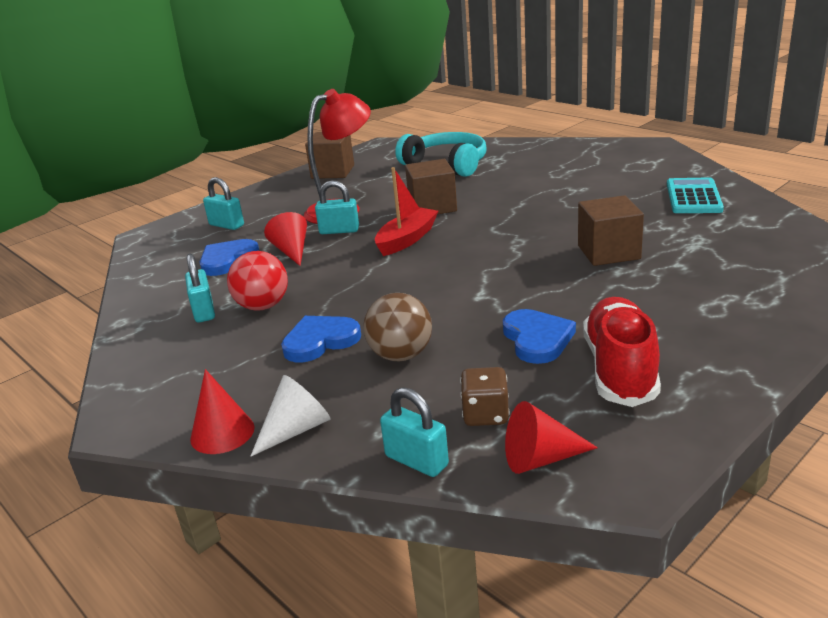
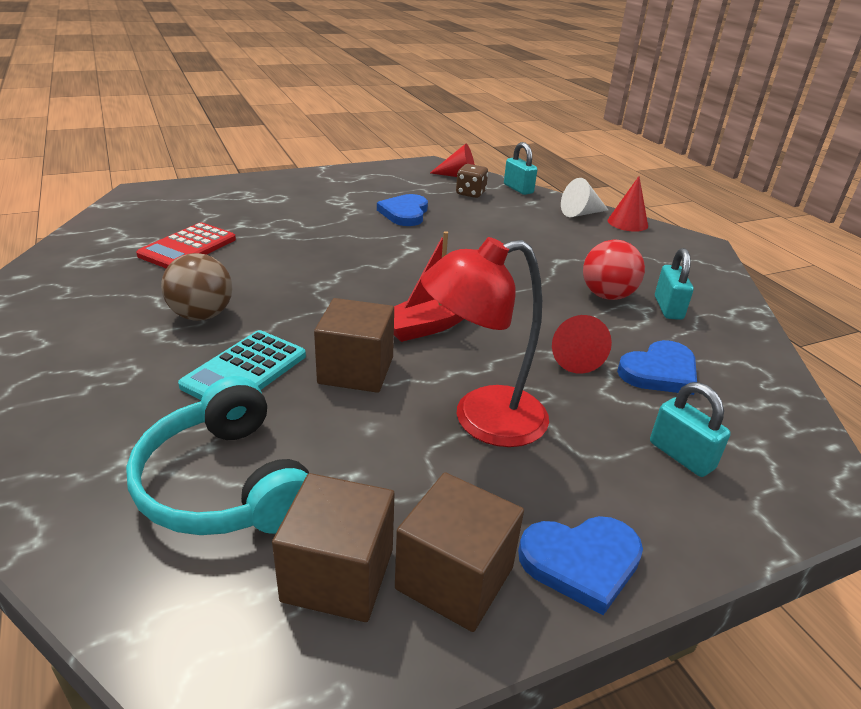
camera: 165 degrees left, 5 degrees up
blue heart [281,316,361,362] -> blue heart moved to [518,516,643,615]
turquoise padlock [315,180,359,234] -> none
brown ball [363,293,432,361] -> brown ball moved to [161,253,232,321]
brown cube [578,195,644,266] -> brown cube moved to [272,473,394,622]
red shoe [583,297,661,407] -> none
turquoise calculator [667,177,724,213] -> turquoise calculator moved to [178,330,306,400]
none -> red calculator [136,222,236,268]

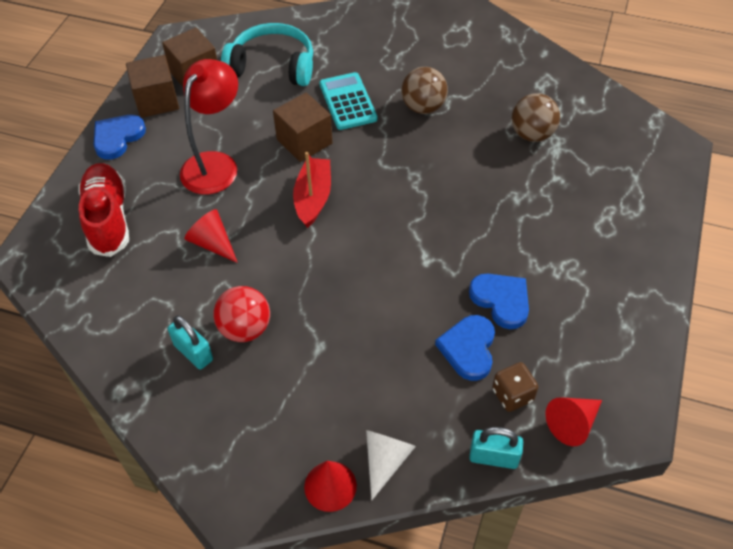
camera: 135 degrees right, 20 degrees up
red calculator [136,222,236,268] -> brown ball [511,93,560,142]
blue heart [617,340,697,395] -> blue heart moved to [435,315,495,381]
turquoise padlock [650,382,731,477] -> red shoe [78,163,129,257]

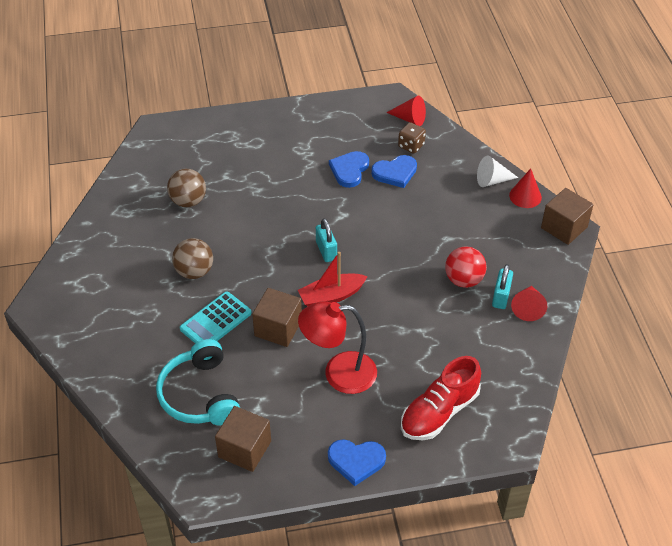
camera: 120 degrees left, 5 degrees down
brown cube [126,55,179,118] -> brown cube moved to [541,188,593,245]
red cone [184,209,238,263] -> red cone moved to [511,286,547,321]
turquoise padlock [469,427,523,469] -> turquoise padlock moved to [316,218,337,262]

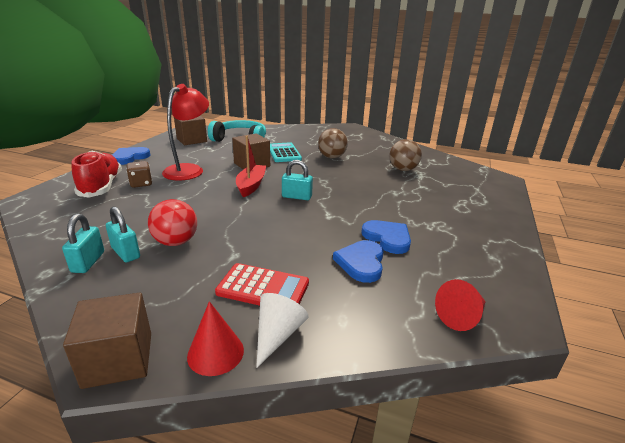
camera: 120 degrees right, 20 degrees down
brown dice [398,122,426,154] -> brown dice moved to [126,161,152,188]
red cone [511,286,547,321] -> turquoise padlock [62,214,104,273]
none -> red calculator [215,263,309,306]

